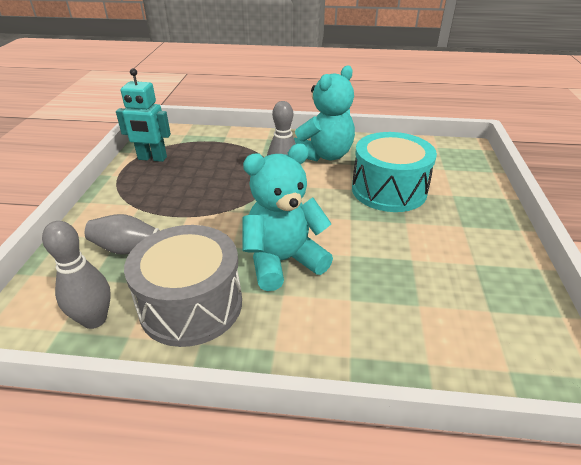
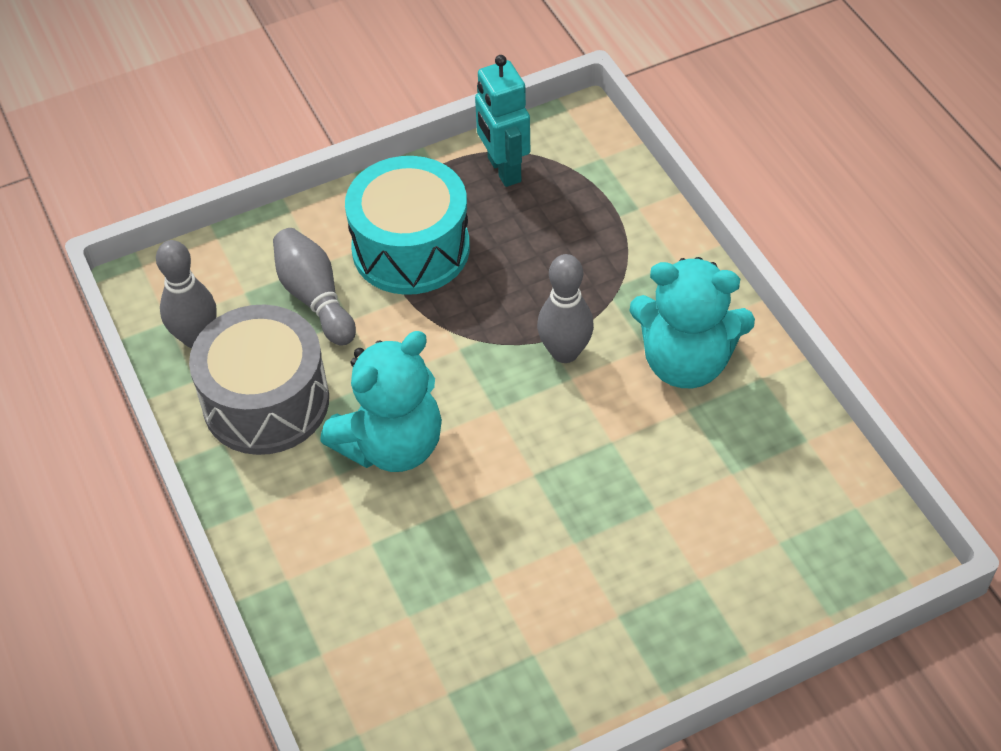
camera: 60 degrees right, 15 degrees up
turquoise teddy bear [243,144,333,291] -> turquoise teddy bear turned 105 degrees clockwise [320,331,442,472]
turquoise drum [352,132,437,212] -> turquoise drum moved to [345,156,470,295]

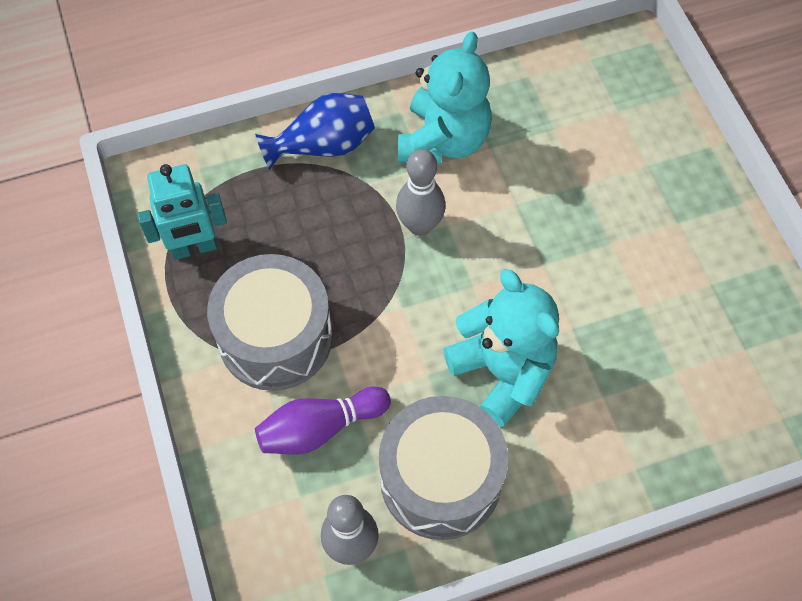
camera: 85 degrees left, 10 degrees up
grey bowling pin [273,228,356,345] -> purple bowling pin [255,387,391,454]
turquoise drum [345,156,470,295] -> grey drum [207,254,333,391]
none -> blue vase [255,93,375,170]

